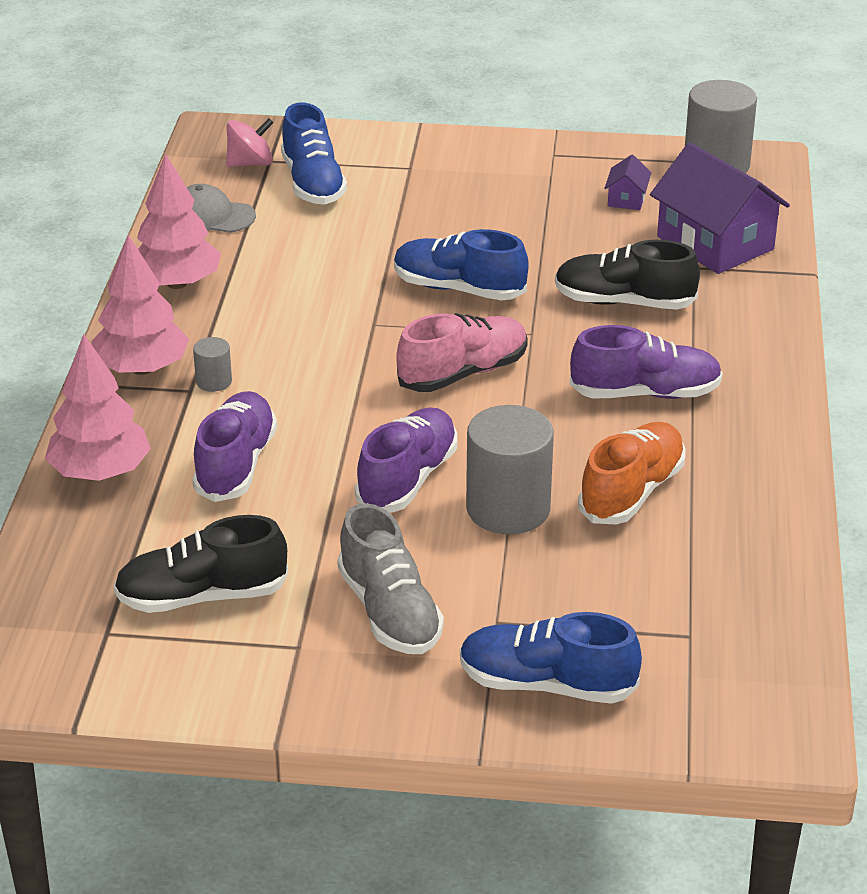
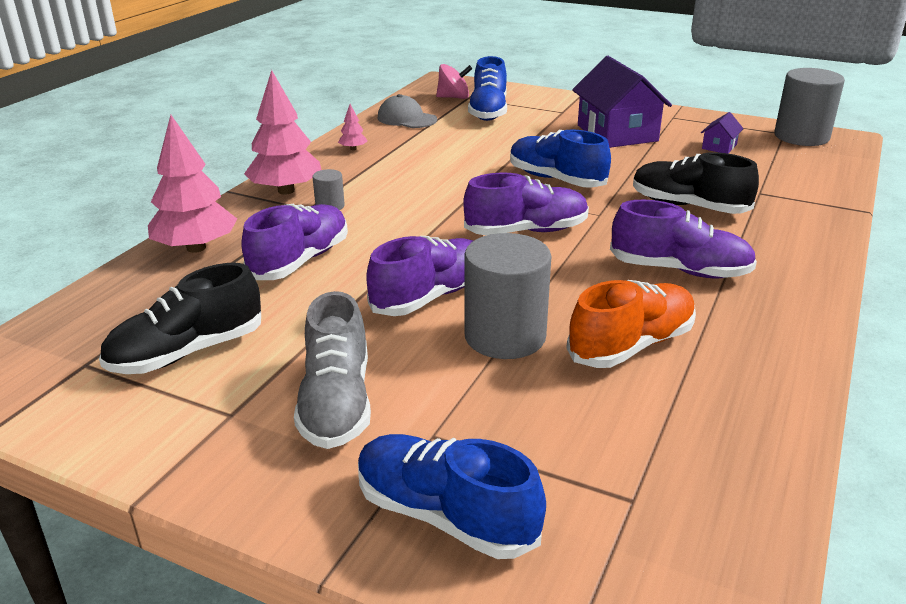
camera: 20 degrees right, 5 degrees down
black shoe [113,515,288,613] -> black shoe turned 45 degrees counterclockwise [99,263,261,374]
pink tree [137,153,221,289] -> pink tree [338,104,368,150], size x0.43
pink shoe [396,313,528,392] -> purple shoe [463,173,589,236]
purple house [650,143,790,274] -> purple house moved to [572,56,672,148]

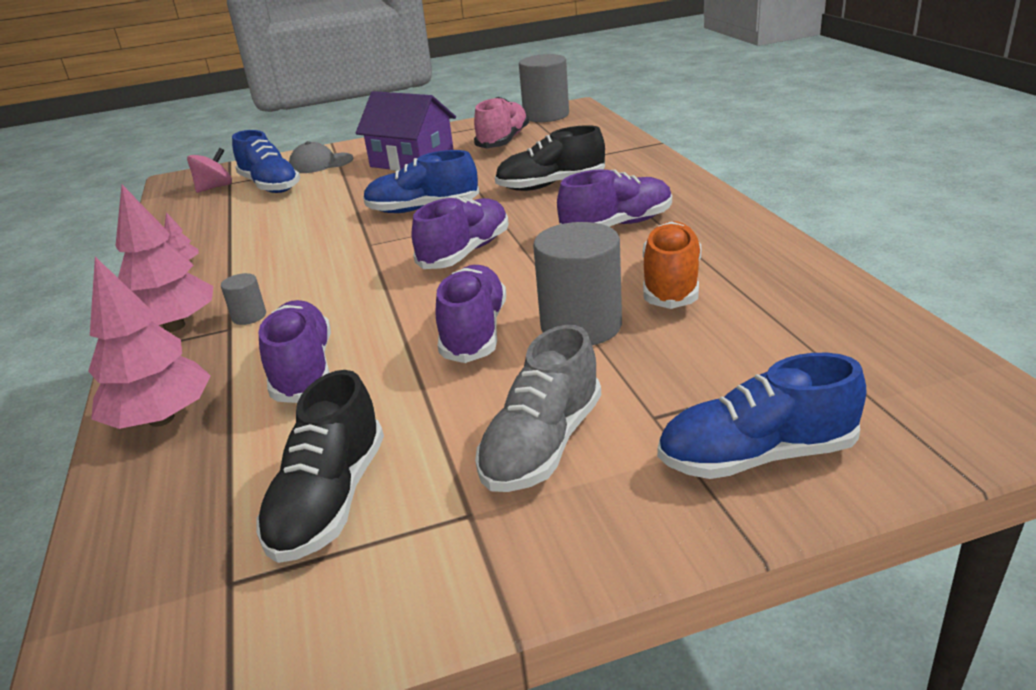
camera: 40 degrees left, 0 degrees up
grey shoe [294,291,371,449] -> grey shoe turned 75 degrees clockwise [475,325,601,492]
grey cap [378,94,437,128] -> grey cap moved to [289,141,354,173]
purple house [701,112,744,154] -> pink shoe [474,97,529,148]

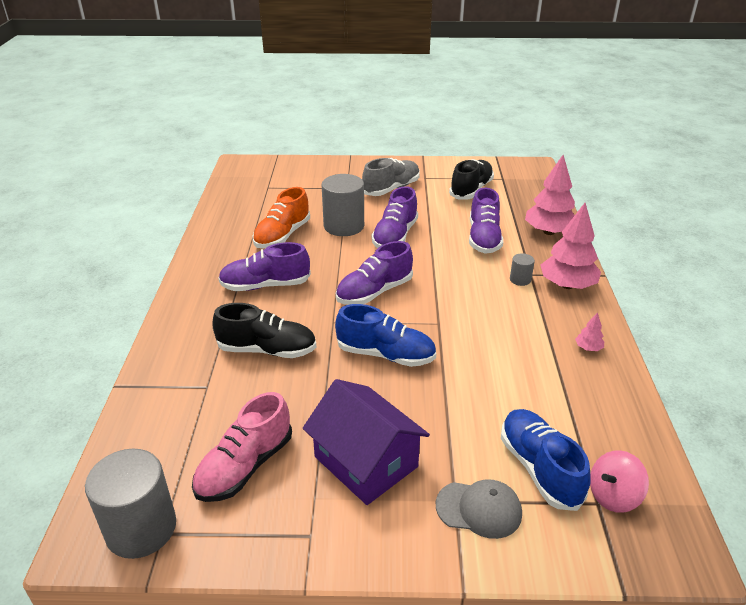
camera: 165 degrees left, 5 degrees up
blue shoe [658,353,866,479] -> none

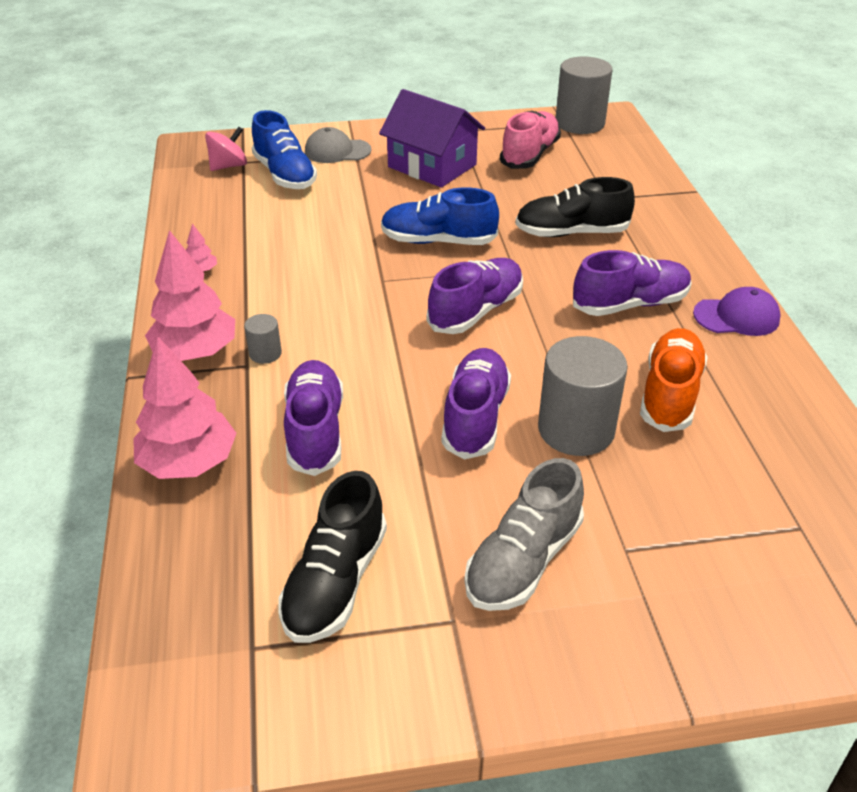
camera: 170 degrees right, 5 degrees up
none -> purple cap [693,287,781,336]

